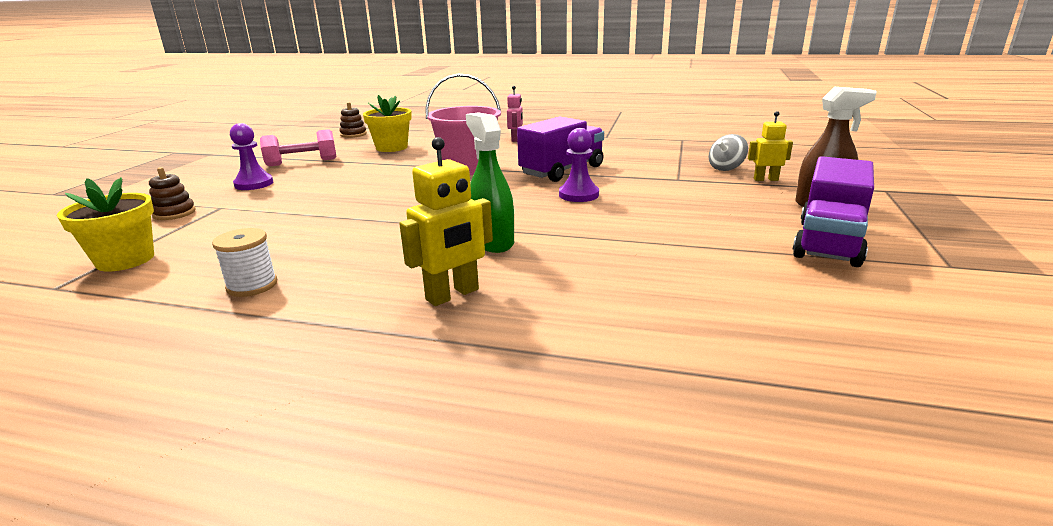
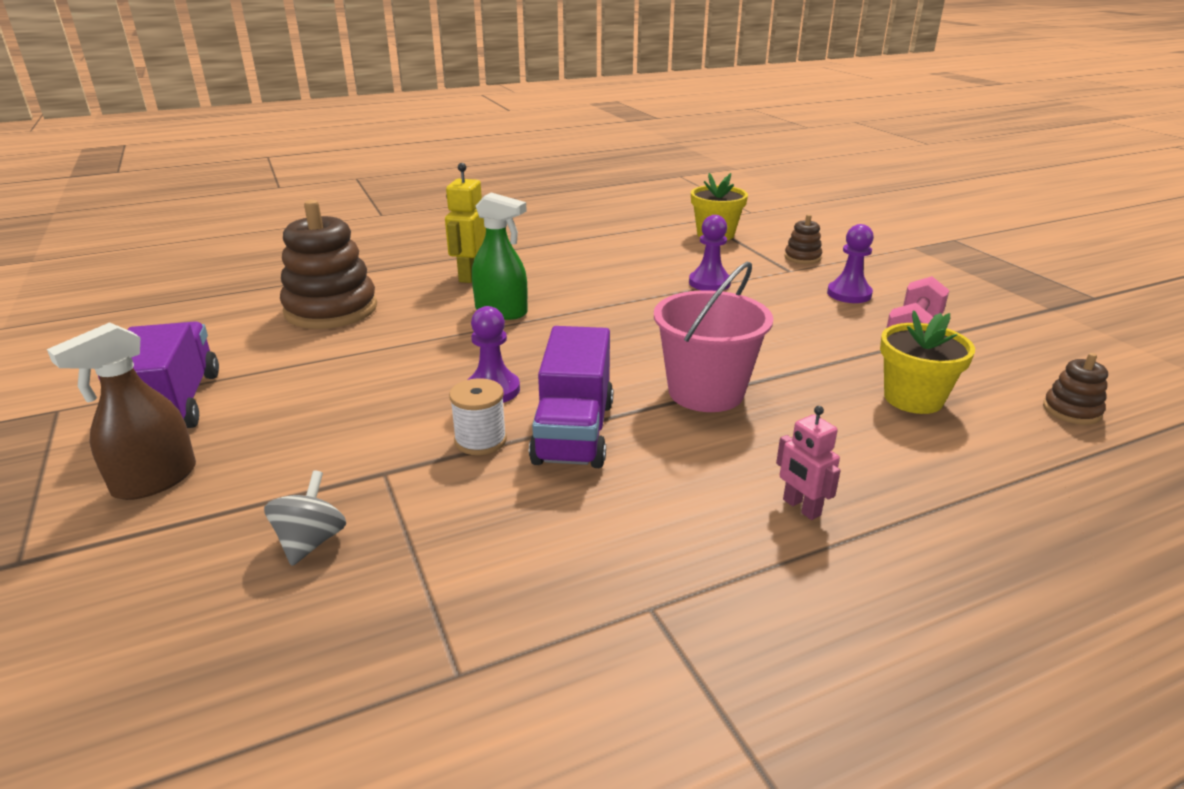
camera: 140 degrees right, 5 degrees up
white spool [212,228,277,297] -> white spool moved to [449,378,507,455]
yellow robot [748,111,793,181] -> none
none -> brown stacking toy [280,200,377,329]
none -> purple pawn [689,215,731,291]

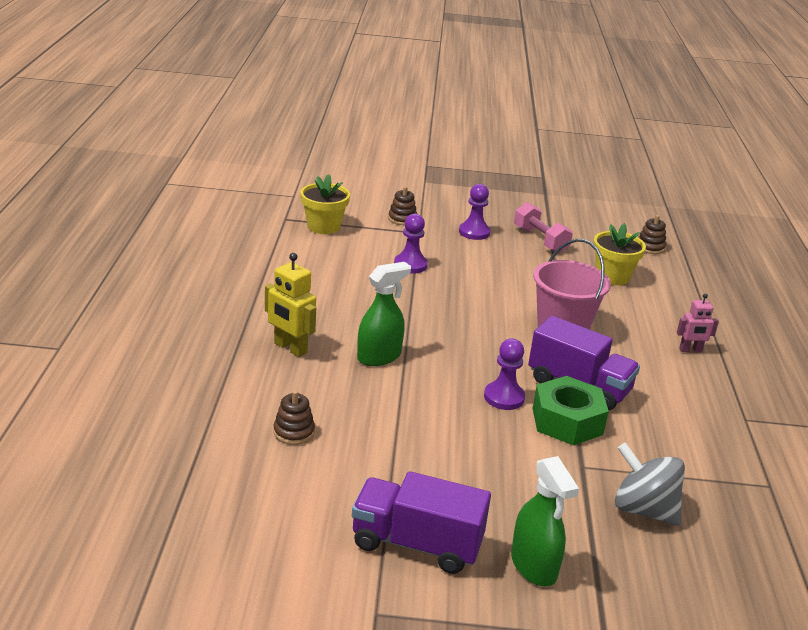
camera: 65 degrees left, 0 degrees up
brown spray bottle [47,322,196,500] -> green spray bottle [511,456,579,586]
grey spinning top [264,470,346,566] -> grey spinning top [615,442,685,526], size x1.56
brown stacking toy [280,200,377,329] -> brown stacking toy [273,390,315,445], size x0.46
white spool [449,378,507,455] -> green nut [533,376,609,445]

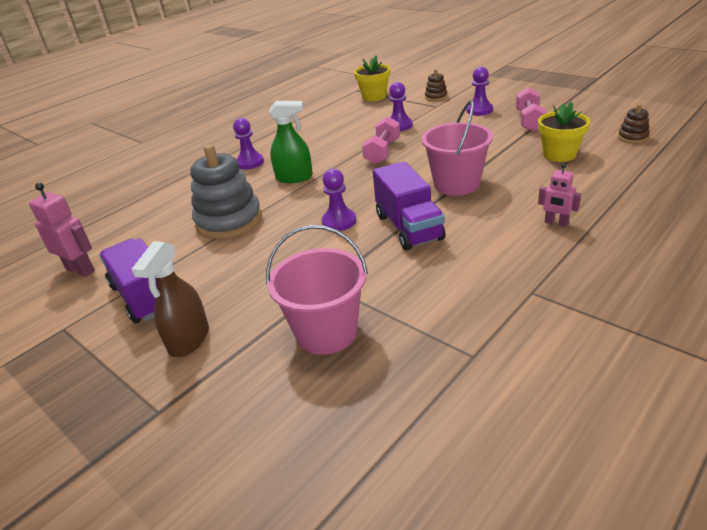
camera: 45 degrees right, 5 degrees up
yellow robot [265,253,316,357] -> purple pawn [233,118,264,169]
brown stacking toy [273,390,315,445] -> none
green spray bottle [511,456,579,586] -> brown spray bottle [132,241,209,357]
green nut [533,376,609,445] -> none
grey spinning top [615,442,685,526] -> pink bucket [266,225,368,355]
none -> pink robot [29,183,95,277]
none -> grey stacking toy [190,144,262,239]
none -> pink dumbbell [362,117,400,164]

